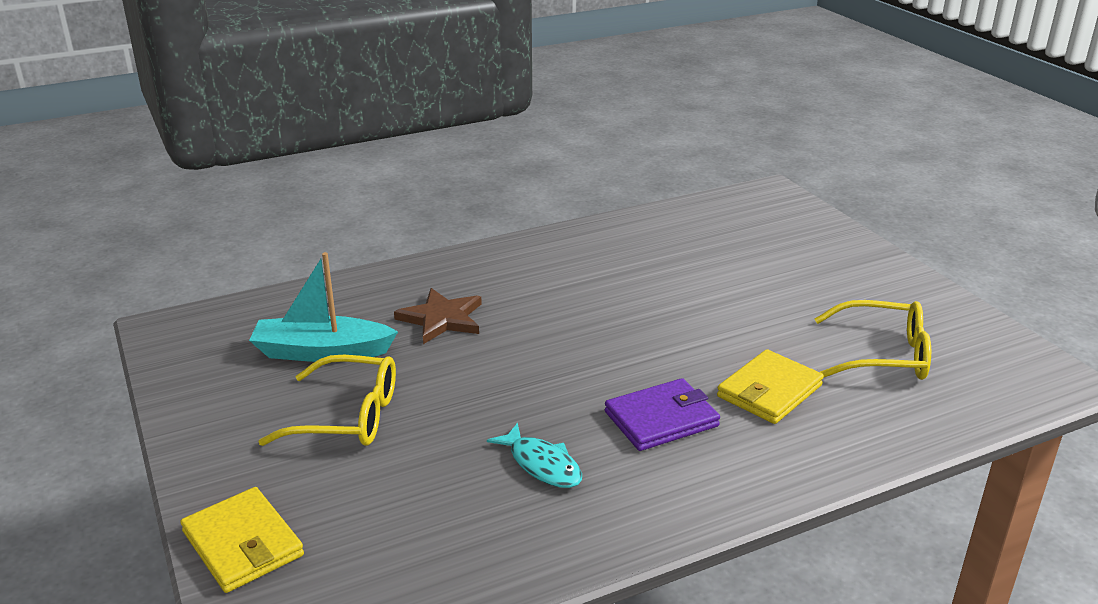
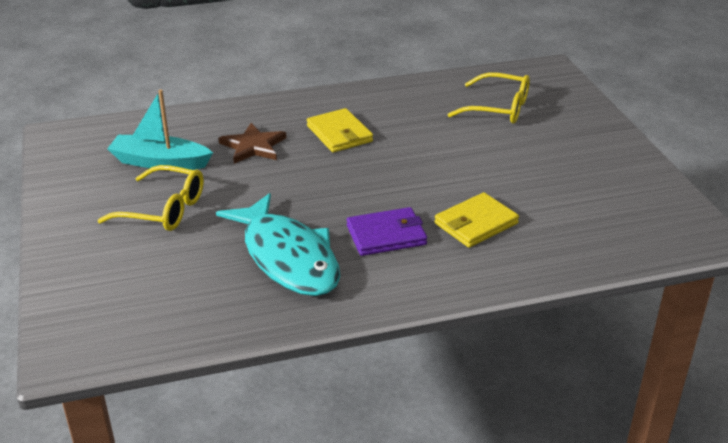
camera: 10 degrees right, 5 degrees up
yellow wallet [180,487,304,593] -> yellow wallet moved to [307,108,373,153]
turquoise fish [487,423,582,488] -> turquoise fish [216,193,340,296], size x2.14
yellow glasses [815,300,931,380] -> yellow glasses moved to [447,72,530,124]

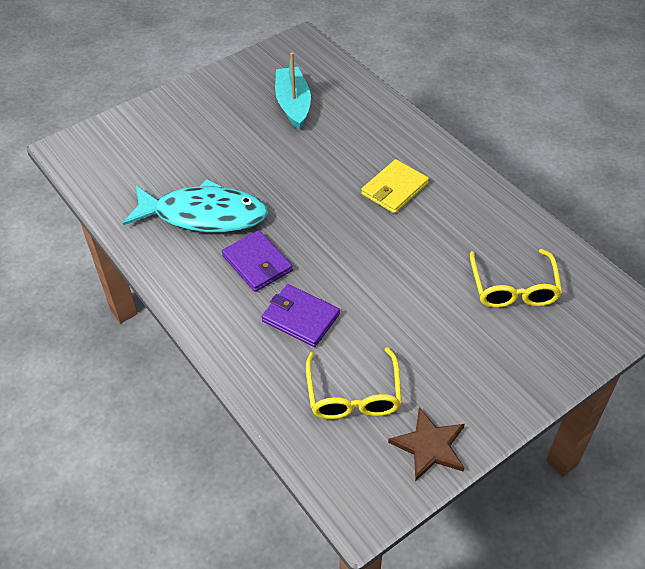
camera: 70 degrees right, 15 degrees up
yellow glasses [97,165,204,231] -> yellow glasses moved to [306,347,402,419]
turquoise fish [216,193,340,296] -> turquoise fish turned 120 degrees counterclockwise [123,179,268,233]
brown star [219,123,286,164] -> brown star moved to [388,407,465,481]
yellow wallet [434,192,519,248] -> purple wallet [262,284,340,347]

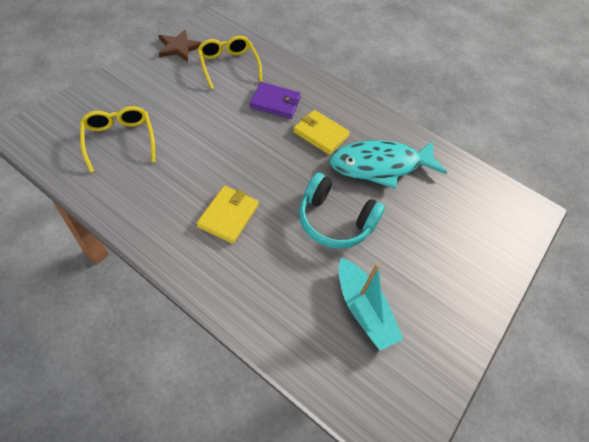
camera: 155 degrees right, 5 degrees up
purple wallet [222,230,293,292] -> yellow wallet [293,110,350,155]
none -> turquoise headphones [299,173,385,249]

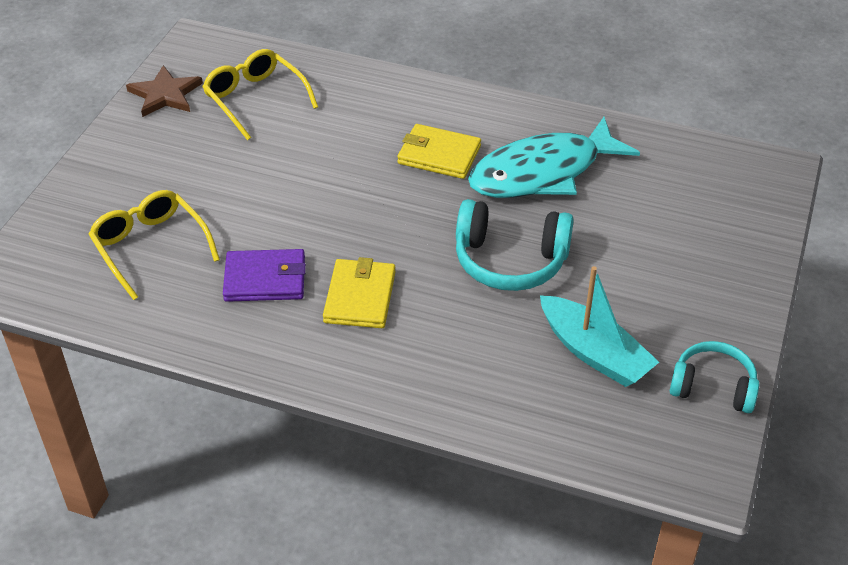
camera: 10 degrees left, 10 degrees down
purple wallet [250,82,301,119] -> purple wallet moved to [223,249,306,302]
none -> turquoise headphones [670,341,759,413]

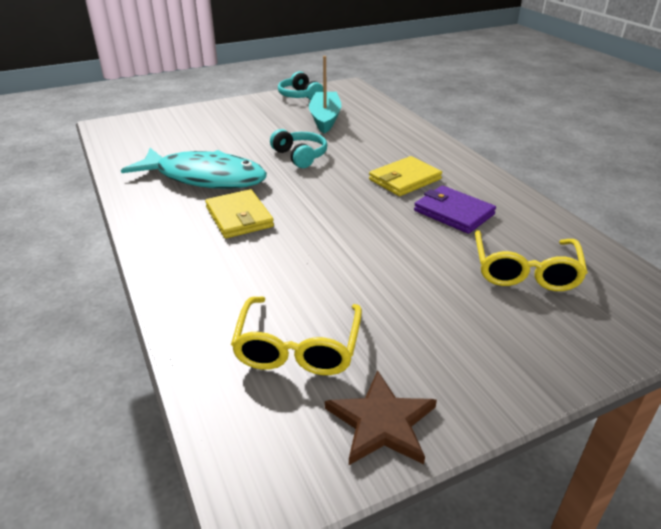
camera: 135 degrees left, 10 degrees down
turquoise headphones [456,199,574,291] -> turquoise headphones [270,129,327,168], size x0.66

